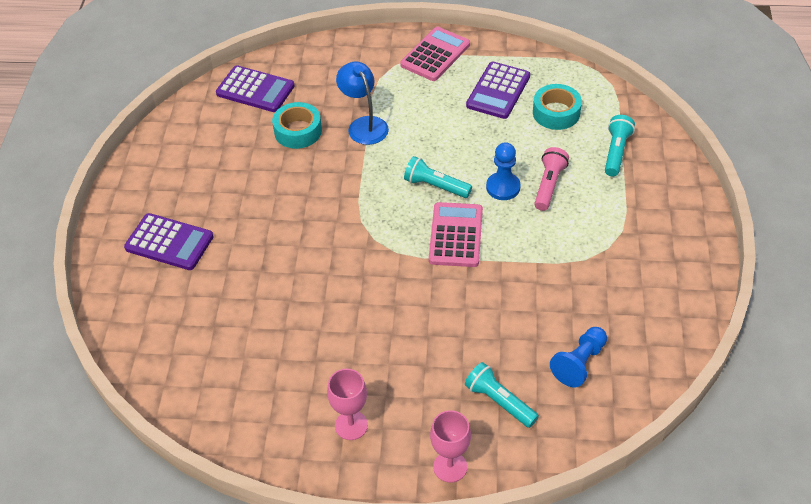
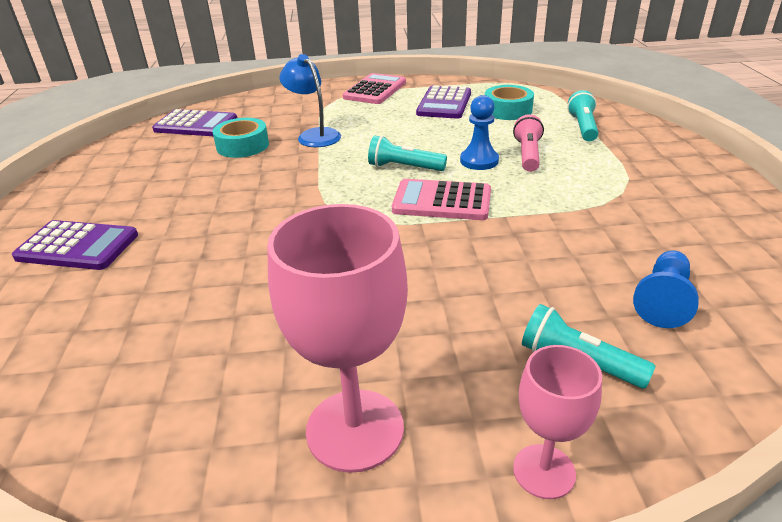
camera: 10 degrees left, 15 degrees down
pink goblet [327,369,368,440] -> pink goblet [267,204,408,473], size x1.74
pink calculator [429,202,483,267] -> pink calculator turned 75 degrees counterclockwise [392,179,491,220]

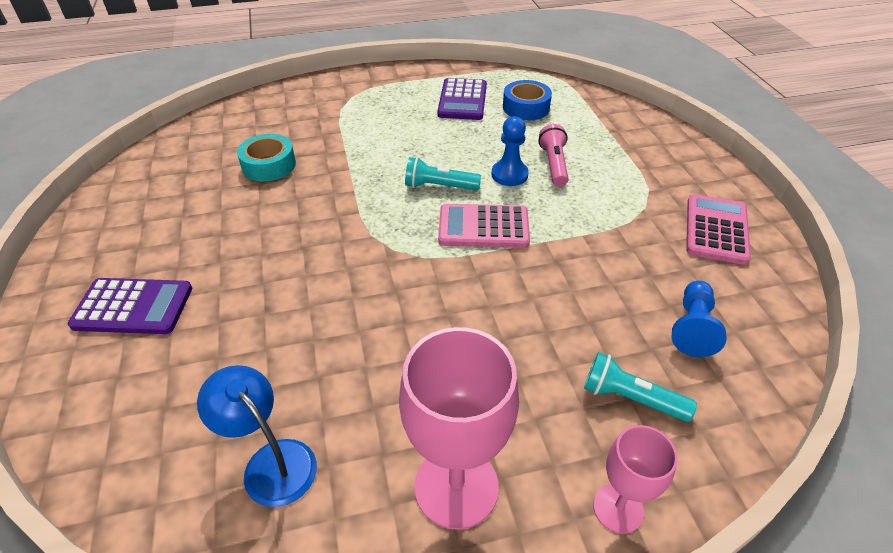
camera: 10 degrees left, 10 degrees up
purple calculator [152,109,237,136] -> none
blue lamp [280,54,341,147] -> blue lamp moved to [197,365,317,507]
pink calculator [343,73,406,104] -> pink calculator moved to [686,194,751,265]
turquoise tape [485,85,534,120] -> blue tape [503,80,552,120]
turquoise flashlight [567,90,598,141] -> none

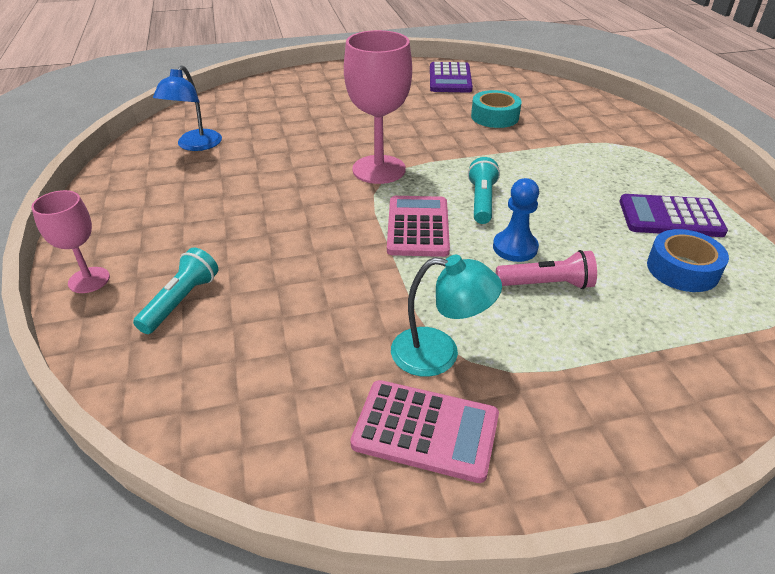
camera: 90 degrees right, 5 degrees down
purple calculator [68,278,192,334] -> purple calculator moved to [430,62,473,93]
blue lamp [197,365,317,507] -> blue lamp turned 150 degrees clockwise [153,65,222,151]
pink goblet [399,327,519,530] -> pink goblet moved to [344,30,412,184]
blue pawn [672,281,726,357] -> none
none -> turquoise lamp [391,255,502,377]

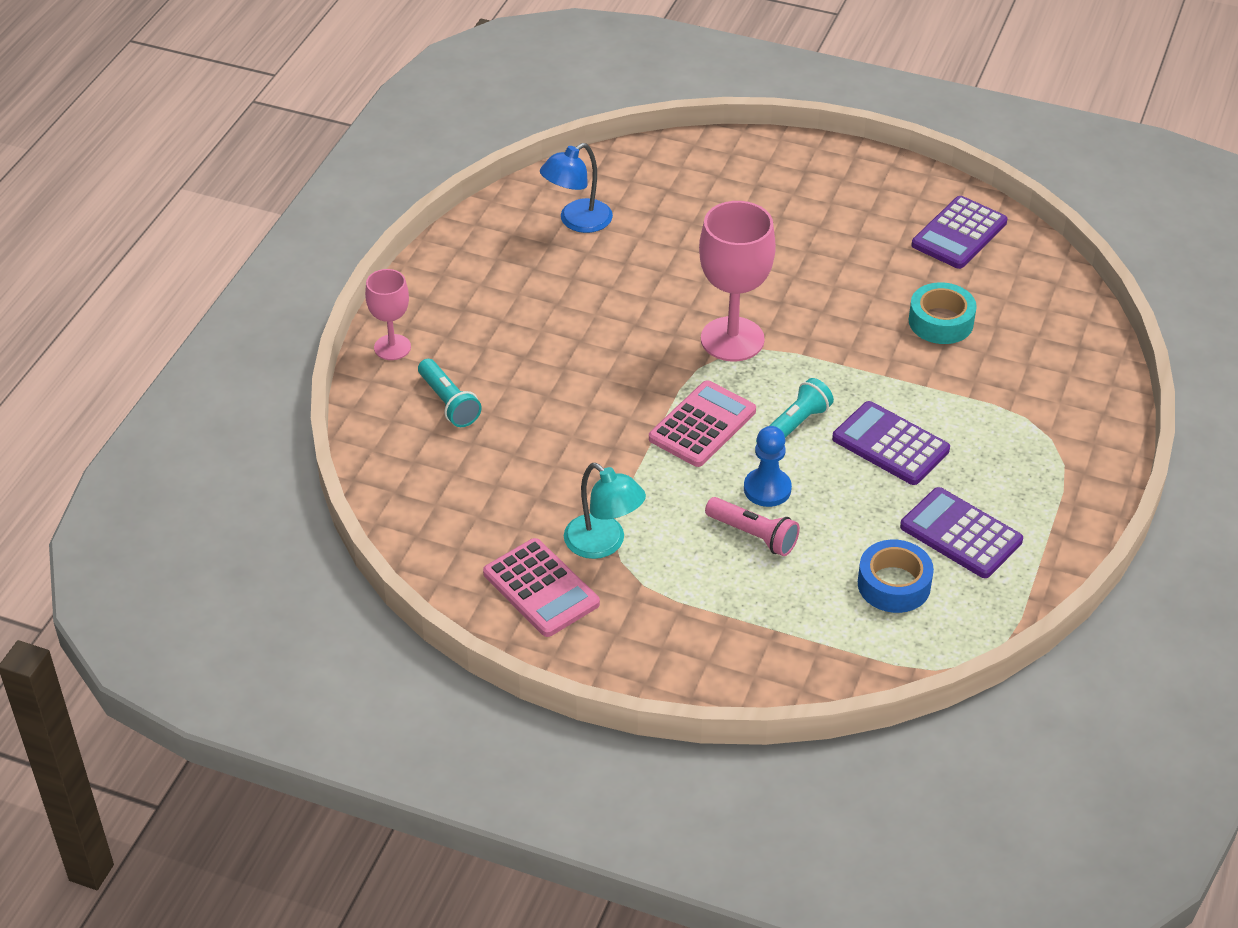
camera: 35 degrees right, 5 degrees up
turquoise flashlight [133,248,218,334] -> turquoise flashlight turned 90 degrees clockwise [418,359,481,427]
none -> purple calculator [832,401,950,485]

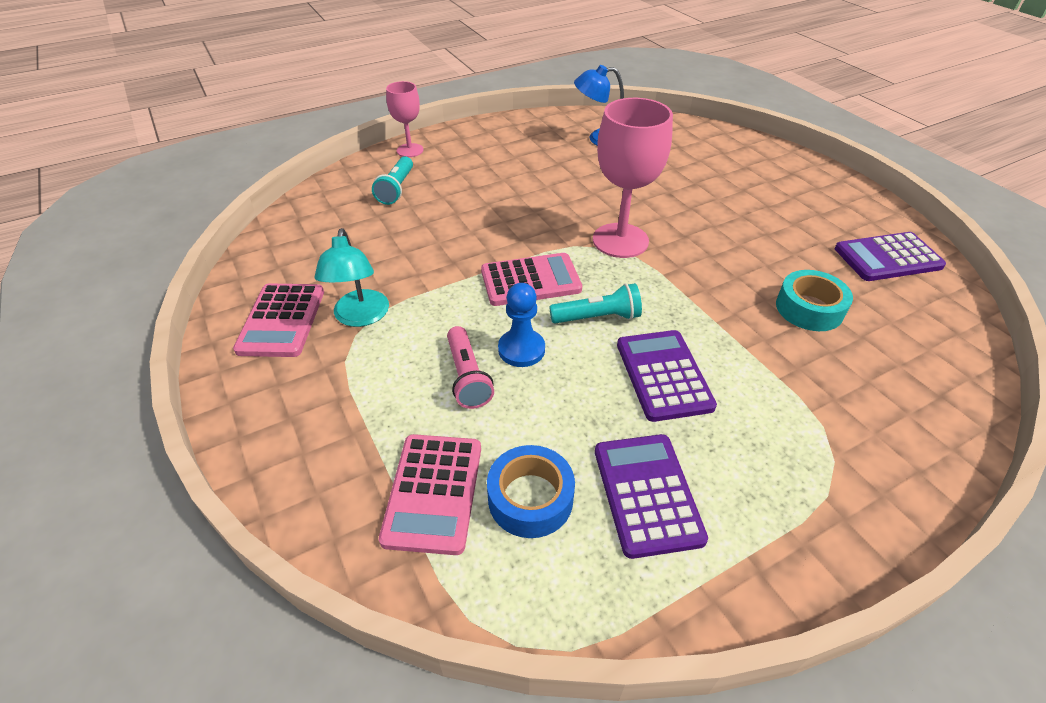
camera: 40 degrees right, 0 degrees up
none -> pink calculator [379,434,481,555]

